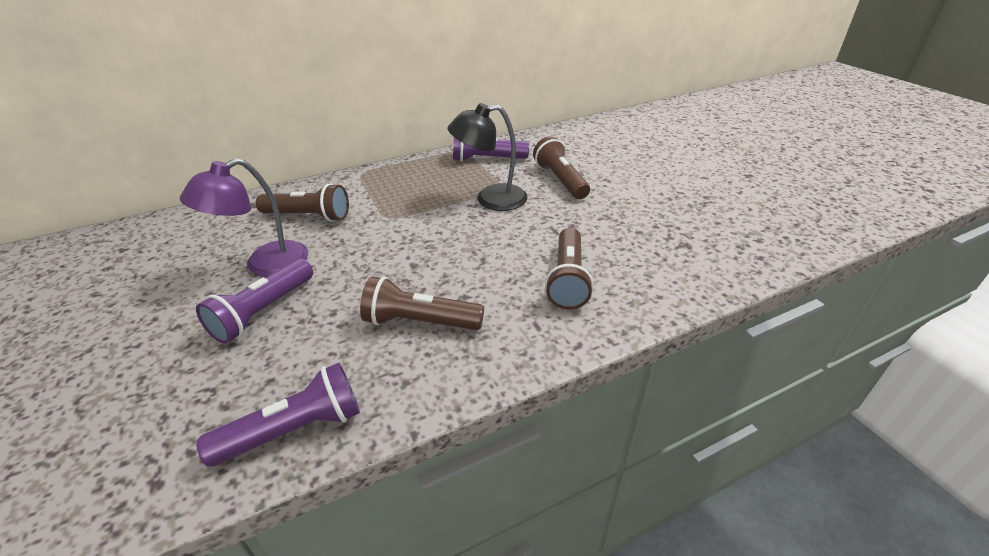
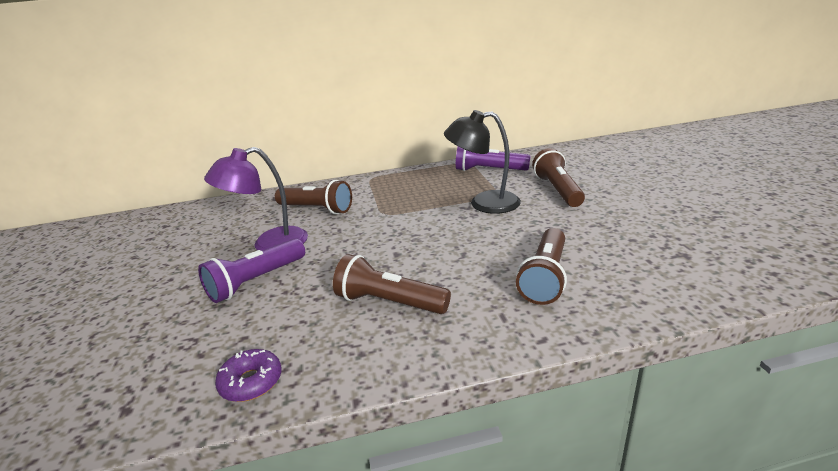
camera: 15 degrees right, 10 degrees down
purple flashlight [196,363,360,467] -> purple donut [215,349,282,402]

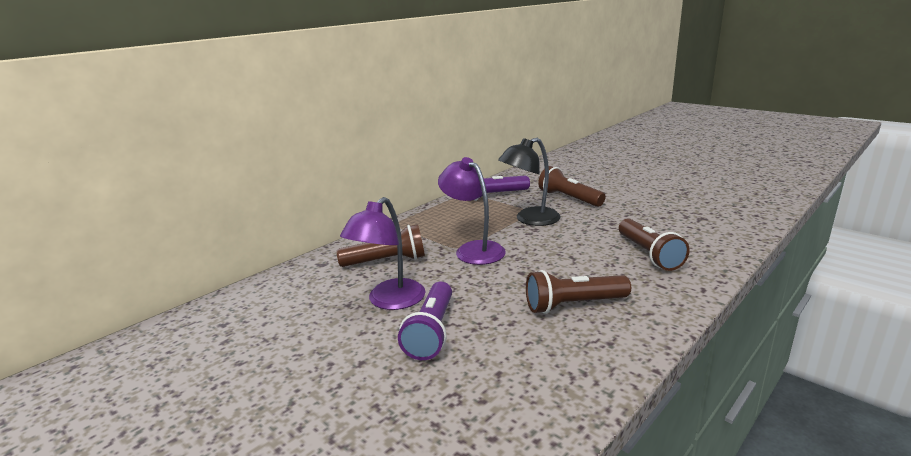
camera: 35 degrees left, 5 degrees down
purple donut [215,349,282,402] -> none
none -> purple lamp [438,157,506,265]

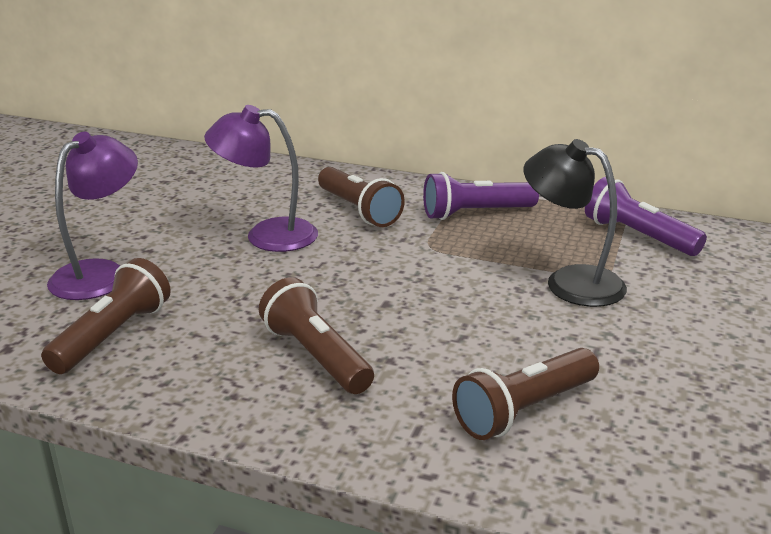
camera: 65 degrees right, 5 degrees up
purple flashlight [398,282,452,360] -> purple flashlight moved to [423,172,539,220]
purple lamp [438,157,506,265] -> purple lamp moved to [47,132,138,300]
brown flashlight [538,166,605,207] -> brown flashlight moved to [41,258,171,374]

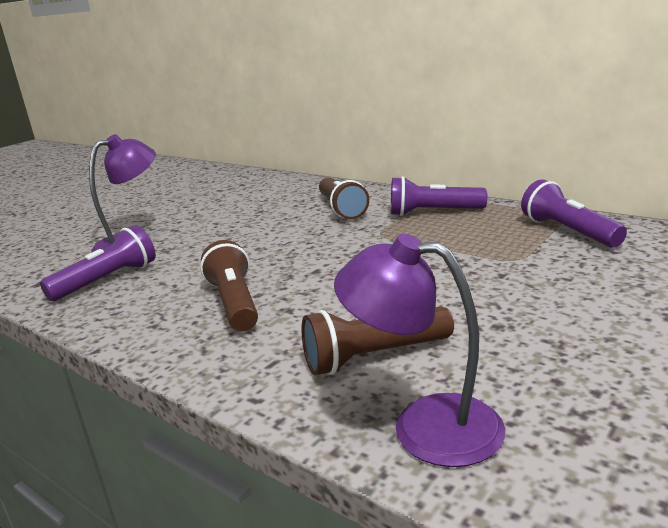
camera: 20 degrees right, 5 degrees down
brown flashlight [41,258,171,374] -> purple flashlight [40,225,156,301]
purple lamp [204,105,318,252] -> purple lamp moved to [334,234,505,467]
black lamp [524,139,627,307] -> none

